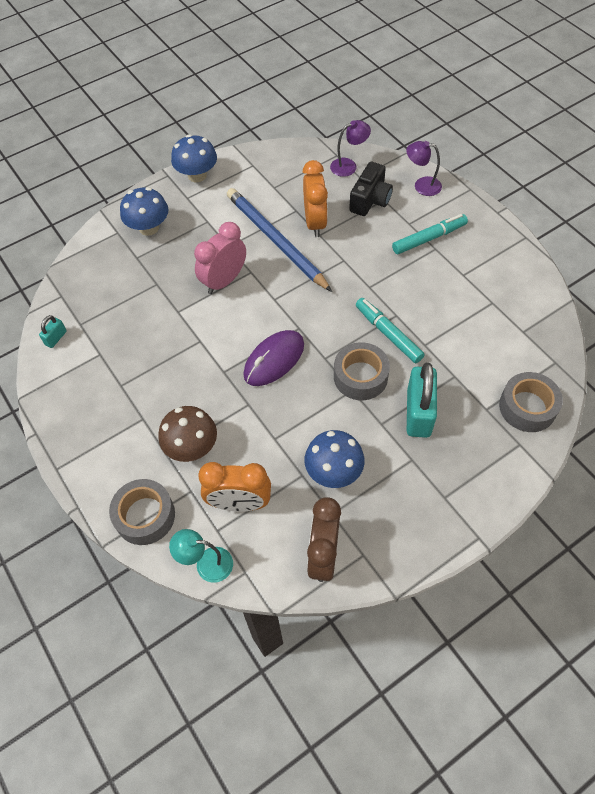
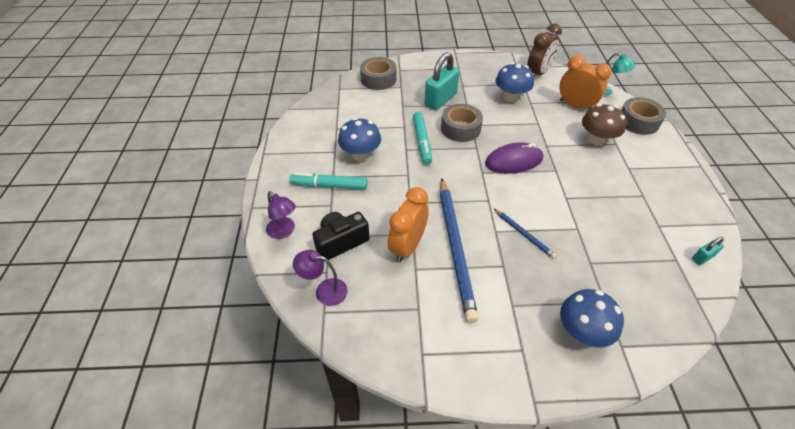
camera: 150 degrees left, 10 degrees down
blue mushroom [171,134,217,182] -> blue mushroom moved to [338,118,381,161]
pink clock [194,222,246,294] -> blue pencil [494,209,557,259]

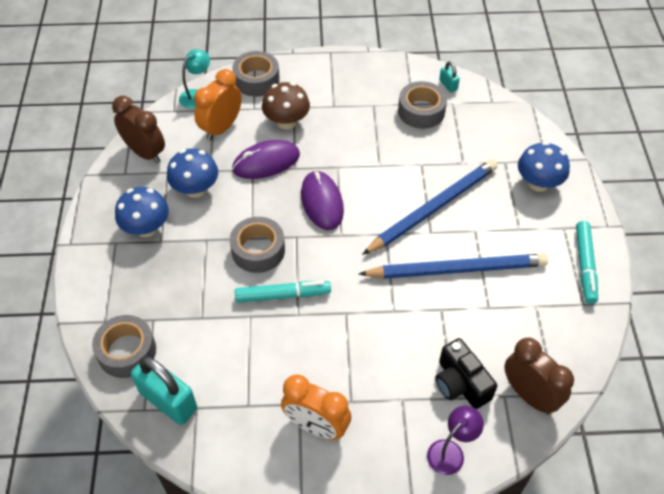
camera: 90 degrees left, 5 degrees up
turquoise marker [290,173,367,190] -> turquoise marker moved to [576,221,598,304]
purple lamp [293,250,348,306] -> brown clock [504,338,574,414]
blue mushroom [338,118,381,161] -> blue mushroom moved to [115,187,169,237]
orange clock [388,187,429,262] -> orange clock moved to [281,375,351,440]
turquoise padlock [424,52,460,110] -> turquoise padlock moved to [131,356,197,425]
blue pencil [494,209,557,259] -> blue pencil [362,159,498,255], size x2.16
none -> purple mouse [232,140,300,179]
none -> grey tape [398,81,447,129]

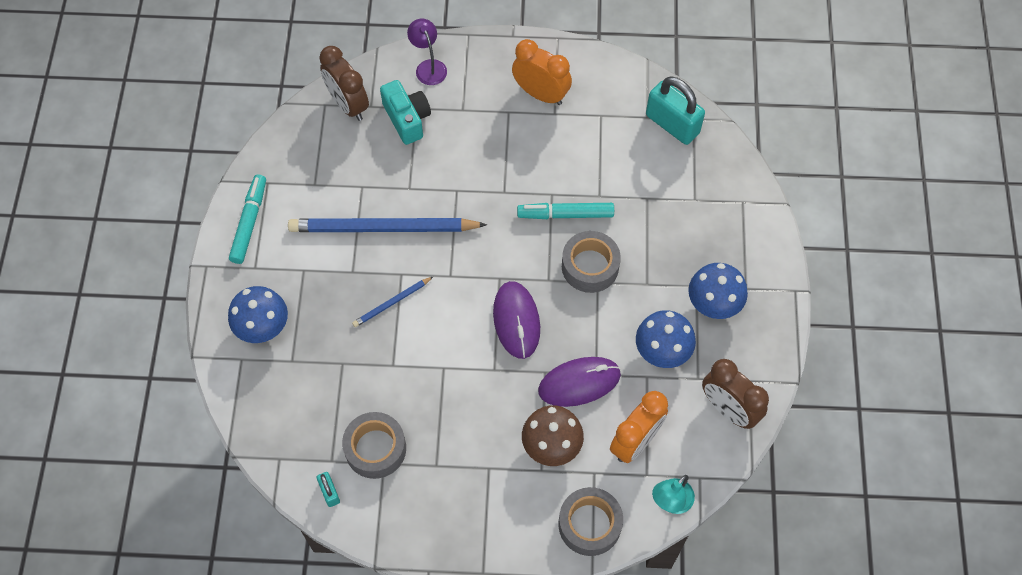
camera: 175 degrees left, 10 degrees up
grey tape [92,315,156,378] -> none
blue pencil [362,159,498,255] -> blue pencil [352,277,433,327], size x0.46
purple lamp [427,406,484,475] -> purple lamp turned 105 degrees clockwise [407,19,447,85]
black camera [435,338,497,409] -> turquoise camera [380,80,431,145]

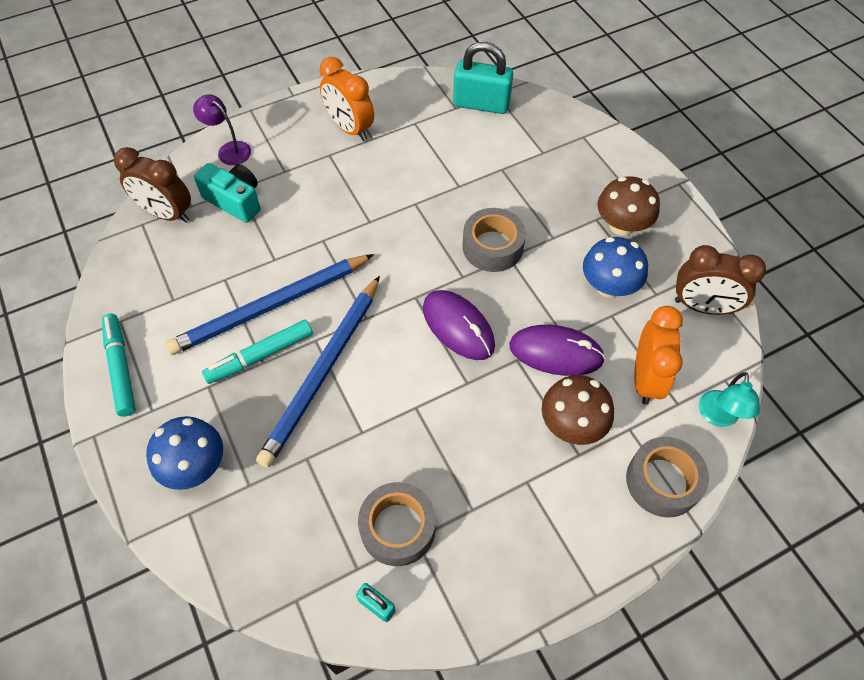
camera: 30 degrees left, 5 degrees down
blue pencil [352,277,433,327] -> blue pencil [256,276,380,468], size x2.16
orange clock [512,39,572,105] -> orange clock turned 135 degrees counterclockwise [319,57,374,141]
turquoise marker [517,203,614,219] -> turquoise marker moved to [202,320,313,384]
purple mouse [538,357,621,407] -> purple mouse turned 60 degrees clockwise [509,325,605,376]
blue mushroom [688,263,748,319] -> brown mushroom [598,176,660,236]

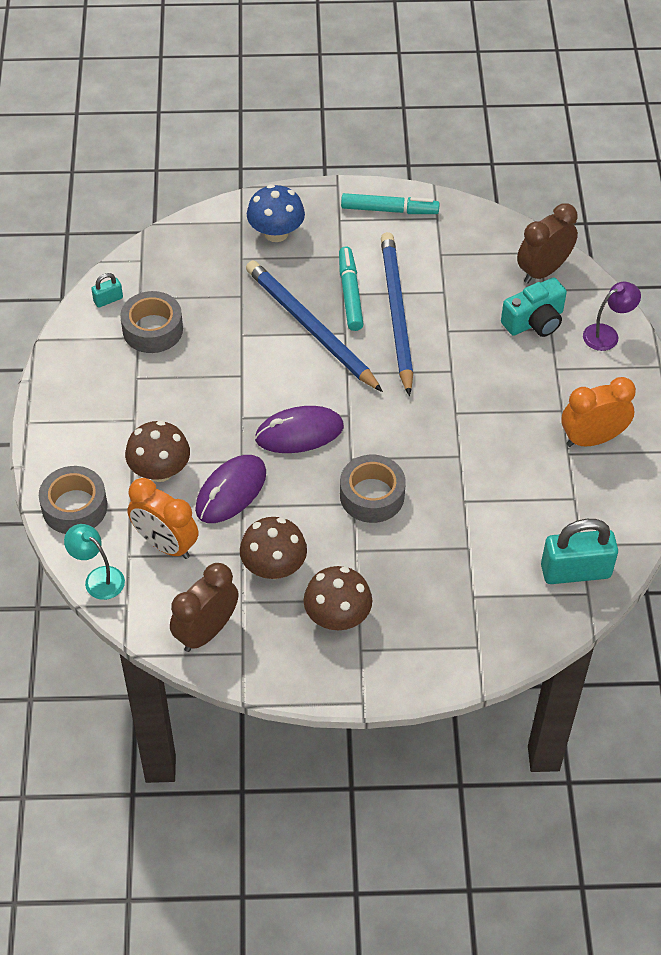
camera: 115 degrees right, 5 degrees down
turquoise padlock [453,42,513,114] -> turquoise padlock turned 45 degrees clockwise [541,519,618,584]
blue mushroom [583,237,648,298] -> brown mushroom [240,517,307,579]

